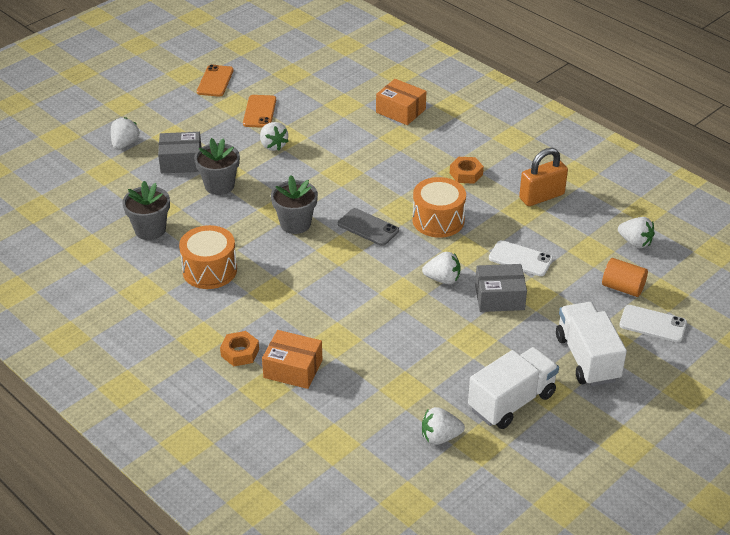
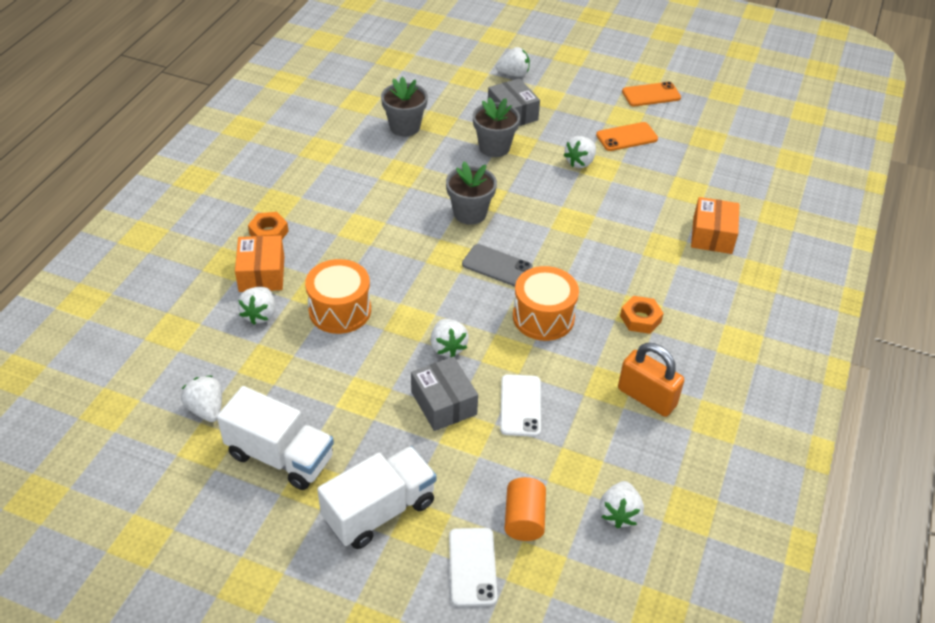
camera: 65 degrees right, 5 degrees up
orange drum [179,225,237,289] -> orange drum moved to [305,259,371,334]
grey phone [338,208,399,246] -> grey phone turned 75 degrees counterclockwise [462,244,533,287]
none -> white strawberry [238,287,275,325]

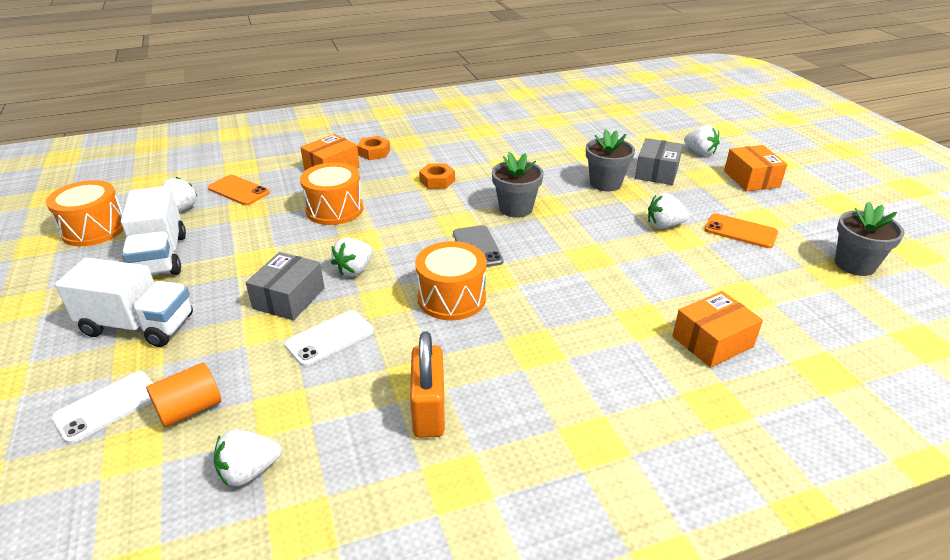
camera: 50 degrees right, 10 degrees down
white strawberry [238,287,275,325] -> none
grey flower pot [381,77,428,136] -> grey flower pot moved to [835,202,904,276]
orange nut [620,296,664,334] -> orange nut moved to [419,163,455,189]
orange phone [622,82,681,106] -> orange phone moved to [208,175,270,205]
none -> orange drum [46,180,123,246]
none -> orange box [724,145,788,191]

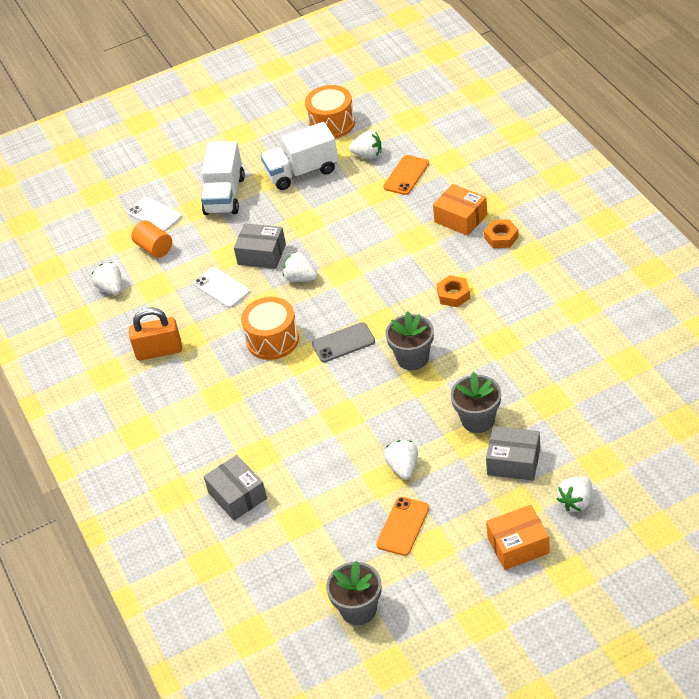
camera: 90 degrees right, 10 degrees up
orange drum [300,162,363,225] -> none
orange box [672,291,763,368] -> grey box [204,455,267,521]

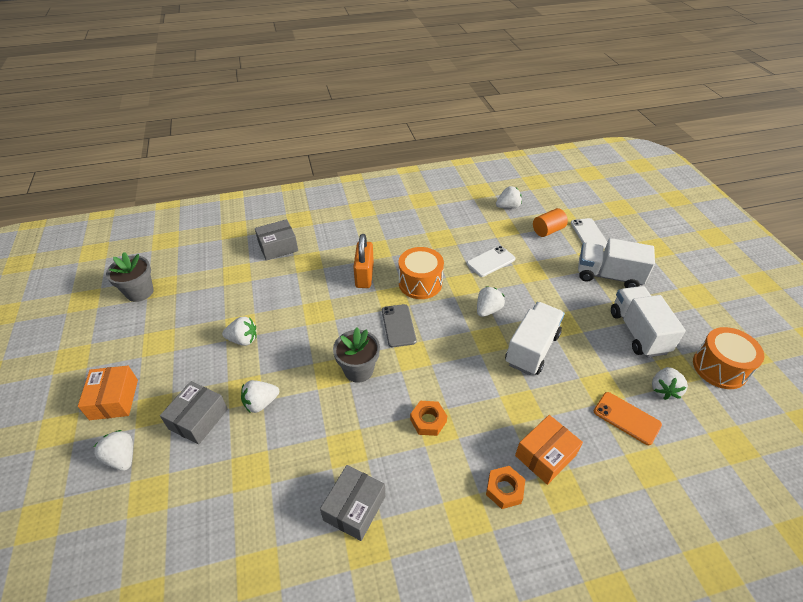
camera: 95 degrees right, 0 degrees up
white phone [127,197,182,232] -> white phone turned 60 degrees counterclockwise [571,218,607,248]
orange padlock [129,308,182,361] -> orange padlock moved to [353,234,374,288]
grey box [234,223,286,269] -> grey box moved to [320,465,386,541]
orange phone [376,497,429,556] -> none
grey flower pot [451,372,501,433] -> white strawberry [241,380,279,413]
none -> white truck [505,302,565,375]

